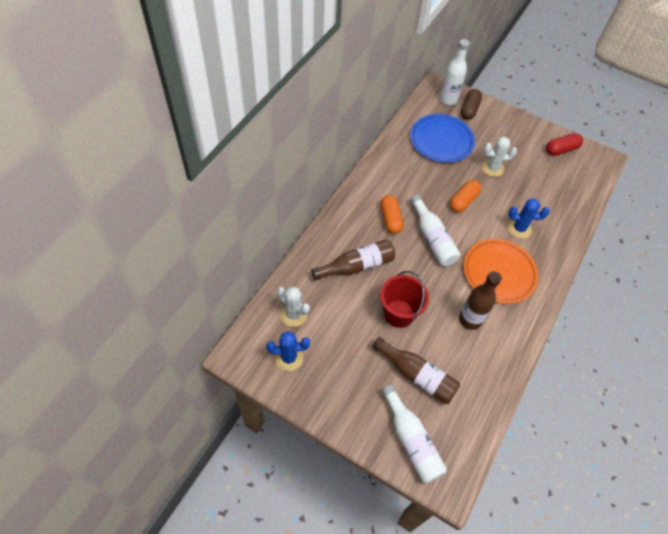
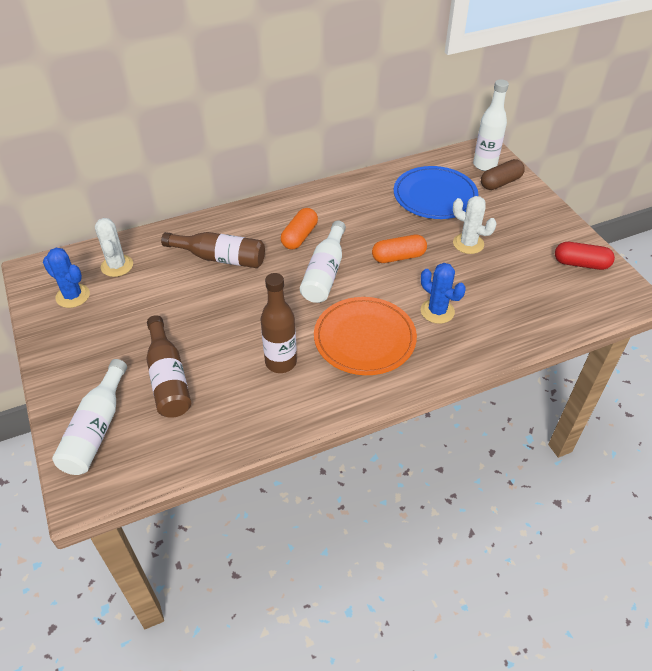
camera: 40 degrees right, 10 degrees down
red bucket [380,271,429,328] -> none

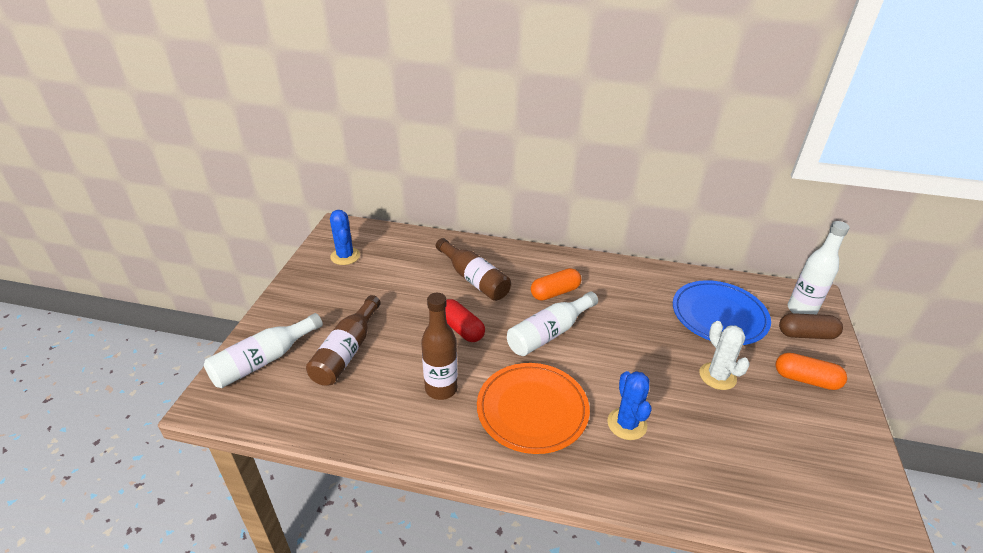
camera: 35 degrees right, 10 degrees down
white cactus [95,218,133,277] -> none
orange capsule [372,235,427,263] -> orange capsule moved to [776,353,847,390]
red capsule [555,242,615,270] -> red capsule moved to [445,299,485,342]

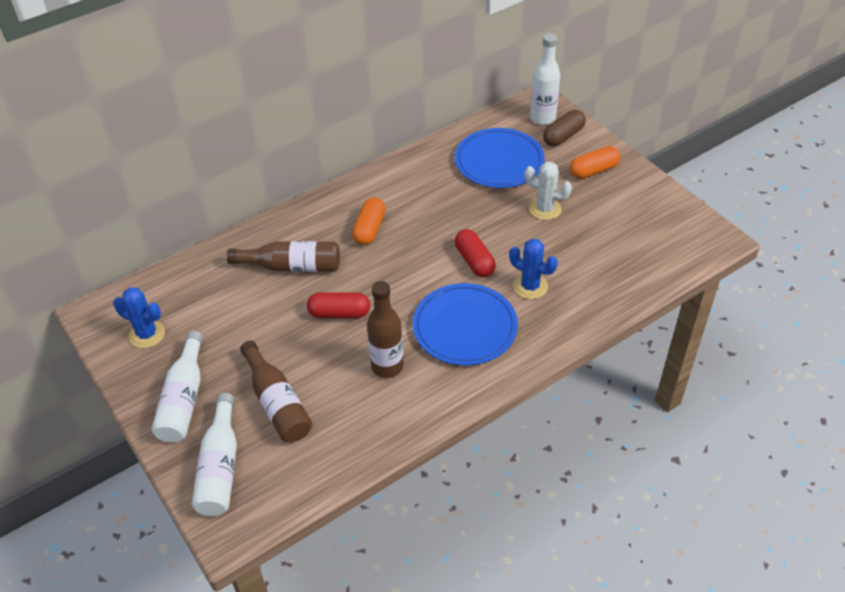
camera: 45 degrees left, 10 degrees up
orange plate [477,363,590,454] -> blue plate [413,283,518,365]
white bottle [507,292,598,356] -> white bottle moved to [151,331,203,443]
none -> red capsule [455,229,496,277]

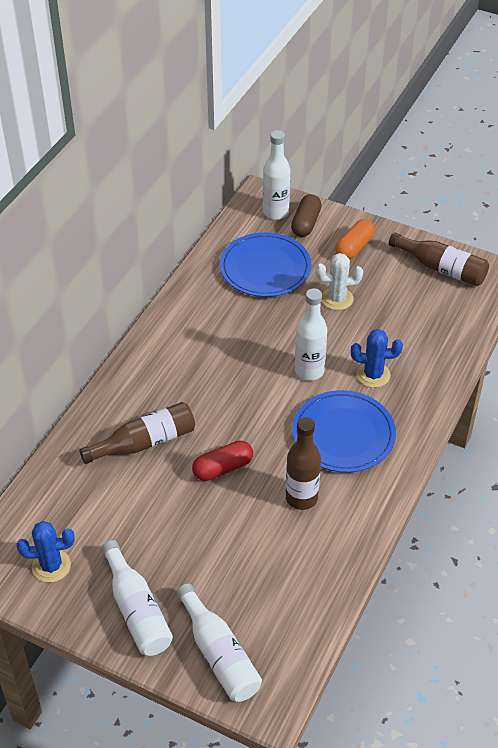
camera: 30 degrees left, 0 degrees up
brown bottle [240,340,312,442] -> brown bottle moved to [389,232,489,286]
orange capsule [352,198,386,245] -> none
red capsule [455,229,496,277] -> white bottle [295,288,327,381]

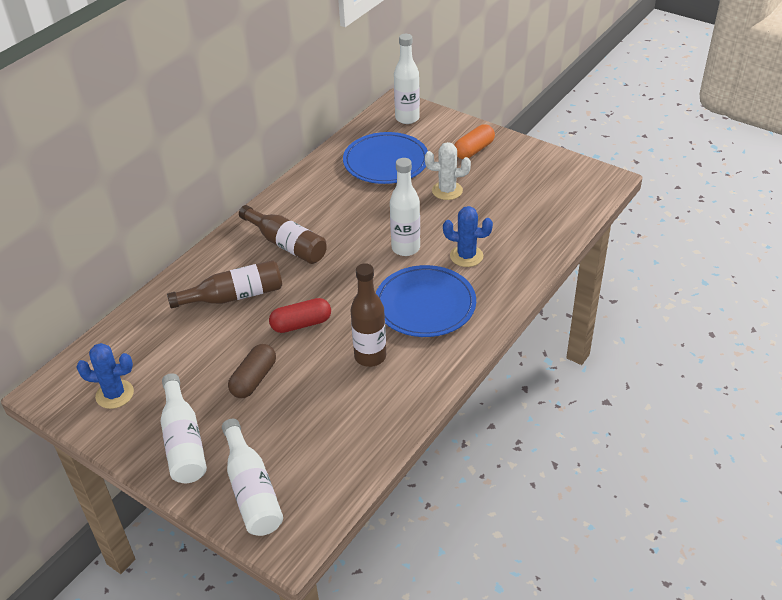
camera: 10 degrees right, 5 degrees down
brown capsule [291,194,322,237] -> brown capsule moved to [228,344,276,398]
brown bottle [389,232,489,286] -> brown bottle moved to [239,205,327,264]

